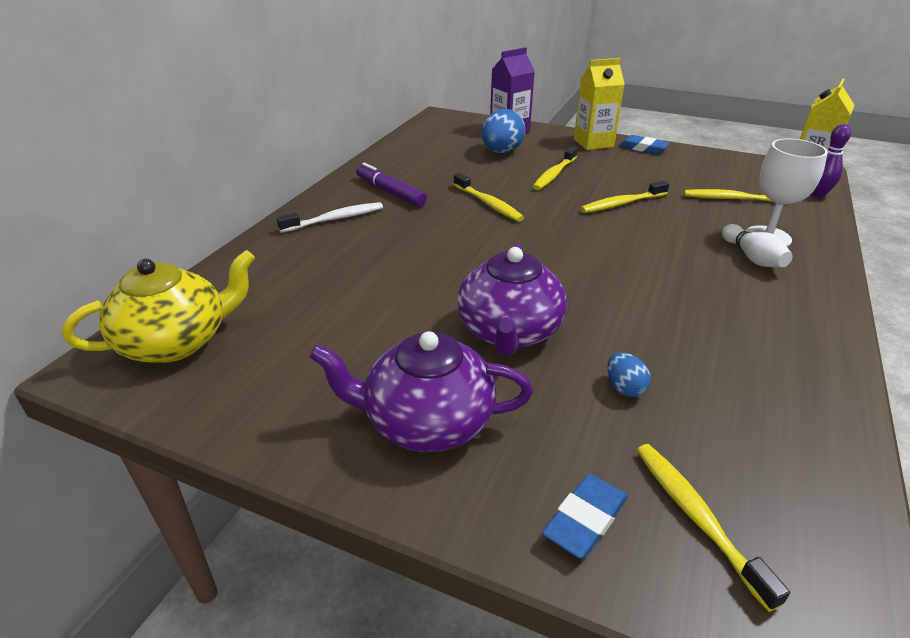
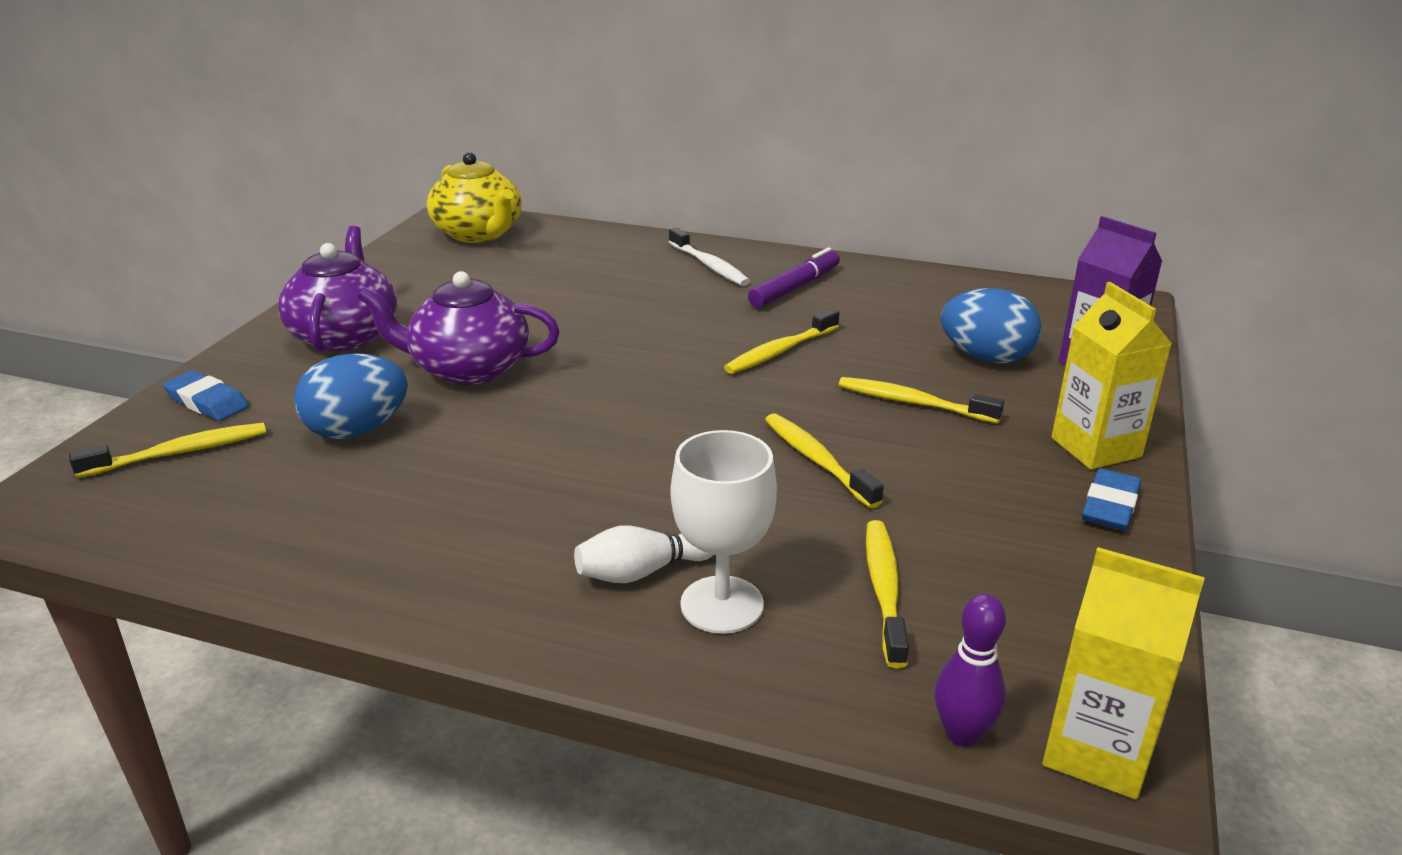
camera: 85 degrees right, 5 degrees down
blue egg [607,353,651,397] -> blue egg [294,353,408,439], size x2.00

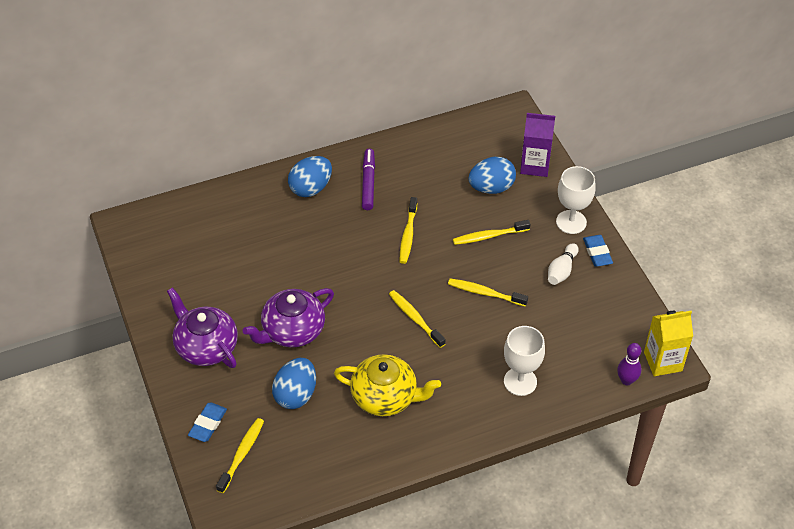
camera: 40 degrees left, 20 degrees up
blue eraser [162,370,249,421] -> blue eraser turned 60 degrees counterclockwise [188,403,227,442]
yellow teapot [427,152,522,243] -> yellow teapot moved to [334,354,441,416]
white bowling pin [574,525,714,583] -> white bowling pin moved to [548,243,579,285]
white toothbrush [669,227,750,286] -> blue egg [288,156,332,197]
yellow toothbrush [866,520,909,668] -> yellow toothbrush moved to [389,290,445,348]
yellow carton [1051,282,1172,470] -> white goblet [556,166,596,234]

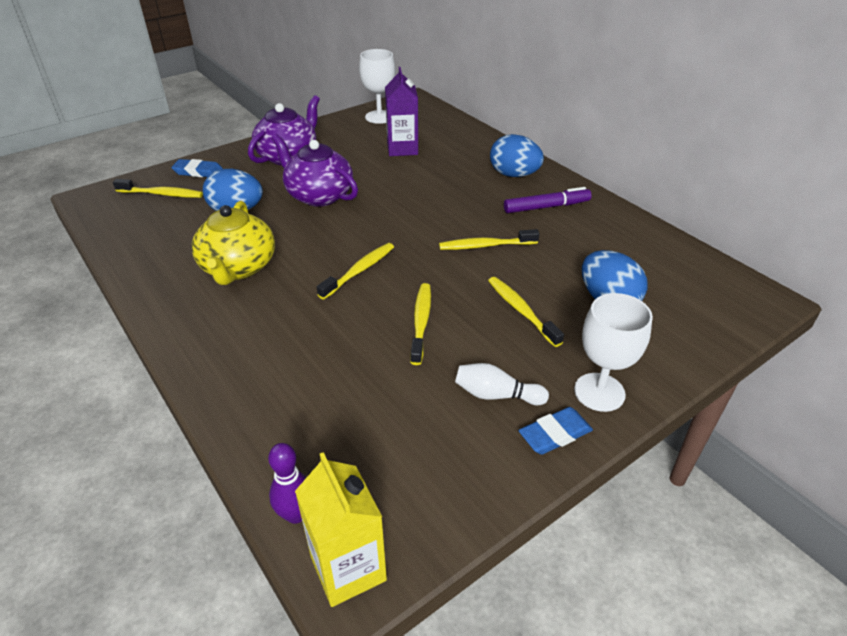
camera: 75 degrees right, 10 degrees down
white goblet [504,326,545,396] -> white goblet moved to [359,49,395,124]
purple carton [520,113,555,177] -> purple carton moved to [385,67,418,156]

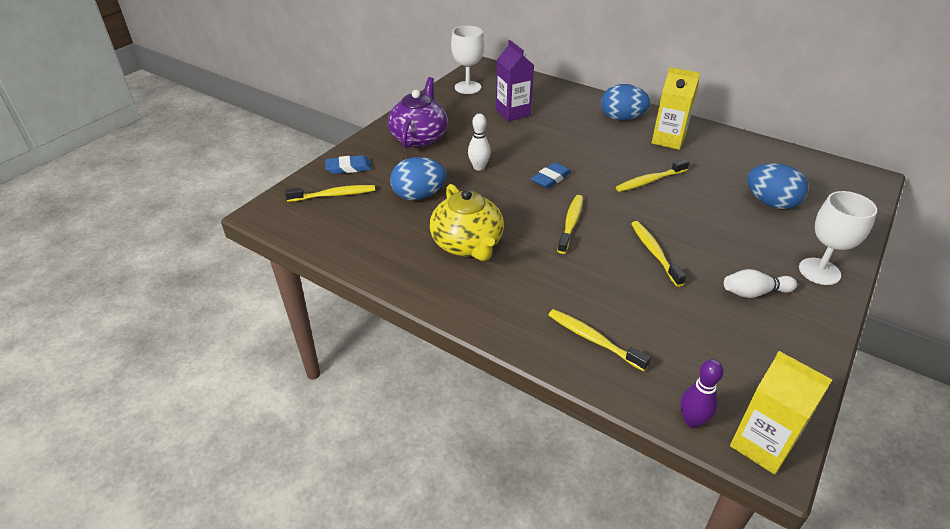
camera: 20 degrees left, 0 degrees up
purple teapot [271,134,358,207] -> white bowling pin [468,114,491,171]
yellow toothbrush [488,277,564,347] -> yellow toothbrush moved to [548,309,651,371]
purple marker [504,187,592,213] -> yellow carton [652,67,700,150]
blue eraser [518,407,593,455] -> blue eraser moved to [531,162,571,189]

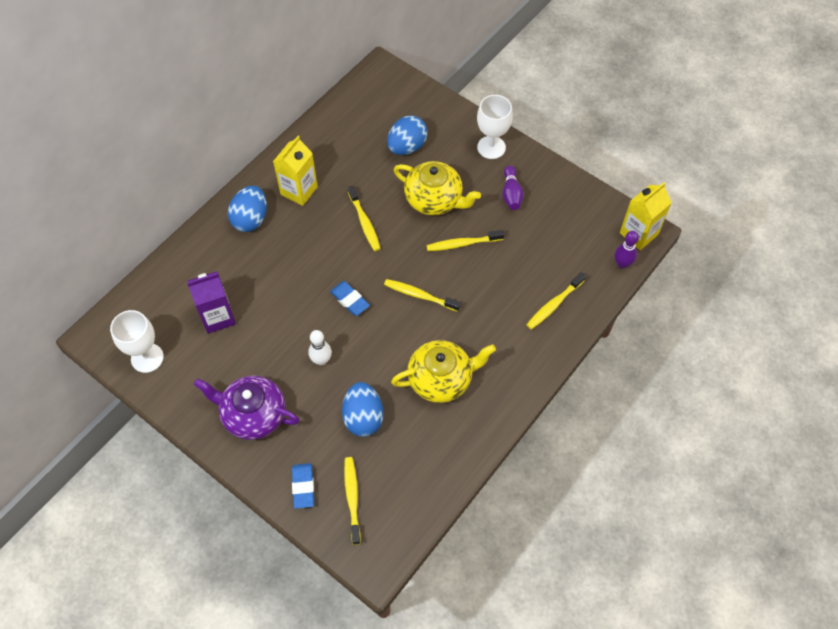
camera: 85 degrees left, 20 degrees up
white bowling pin [724,269,797,298] -> purple bowling pin [503,165,524,210]
none -> yellow teapot [394,161,481,215]

